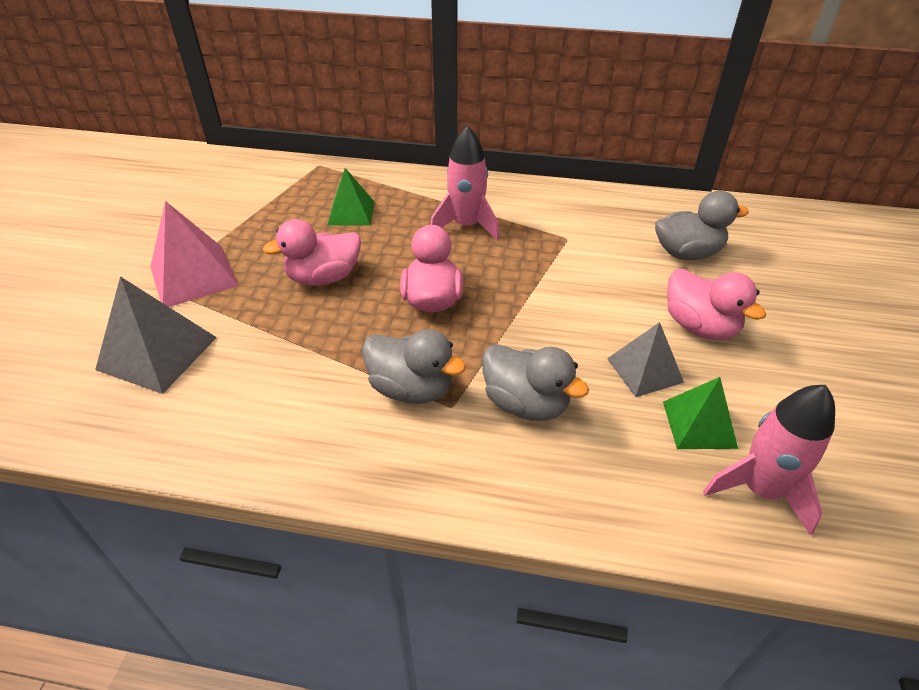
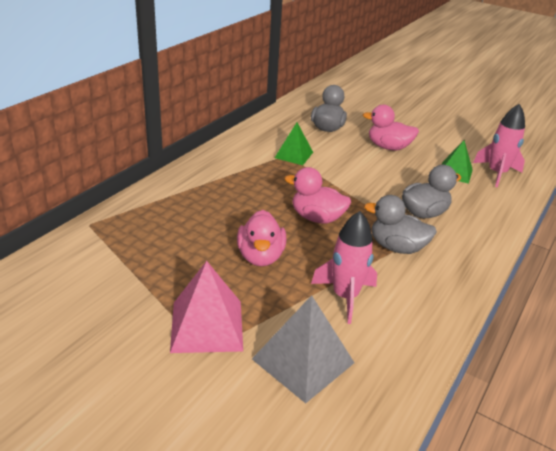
camera: 70 degrees left, 10 degrees down
green pyramid [328,168,375,226] -> green pyramid moved to [275,123,313,165]
grey duck [362,330,466,404] -> grey duck turned 120 degrees counterclockwise [364,195,437,254]
pink rocket [431,125,499,241] -> pink rocket moved to [311,211,377,324]
grey pyramid [607,322,684,397] -> none
pink duck [667,269,766,340] -> pink duck turned 150 degrees counterclockwise [363,105,419,150]

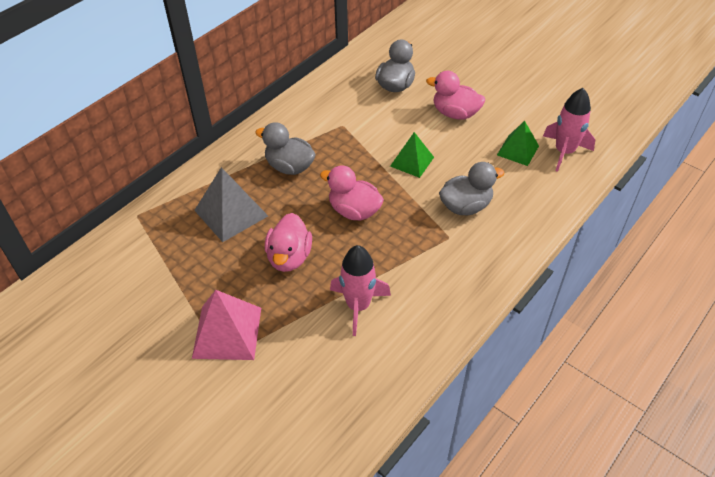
camera: 10 degrees right, 15 degrees up
grey pyramid [252,295,354,403] -> grey pyramid moved to [194,167,268,242]
green pyramid [275,123,313,165] -> green pyramid moved to [390,132,434,178]
grey duck [364,195,437,254] -> grey duck moved to [255,122,316,175]

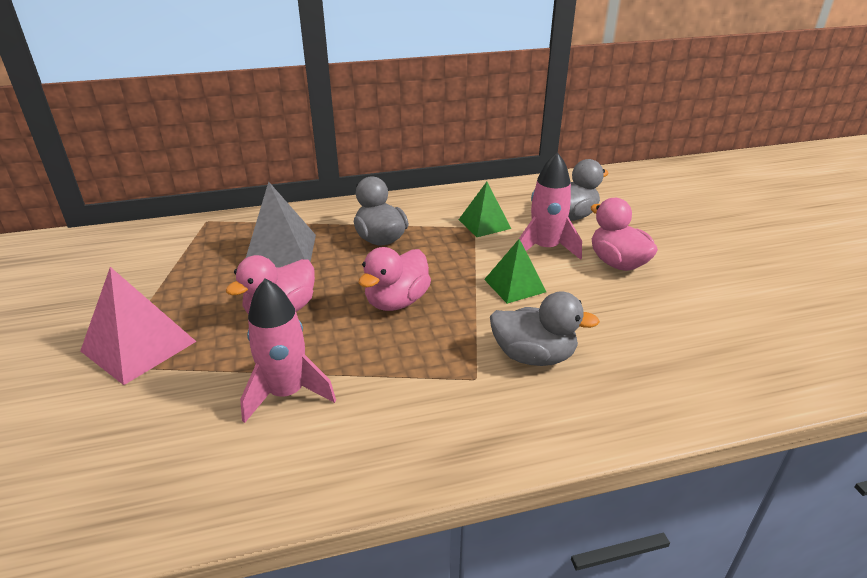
camera: 35 degrees right, 15 degrees down
pink duck [320,166,384,221] -> pink duck turned 120 degrees counterclockwise [359,247,431,311]
green pyramid [497,121,539,166] -> green pyramid moved to [458,182,511,237]
pink rocket [543,88,595,172] -> pink rocket moved to [519,152,582,260]

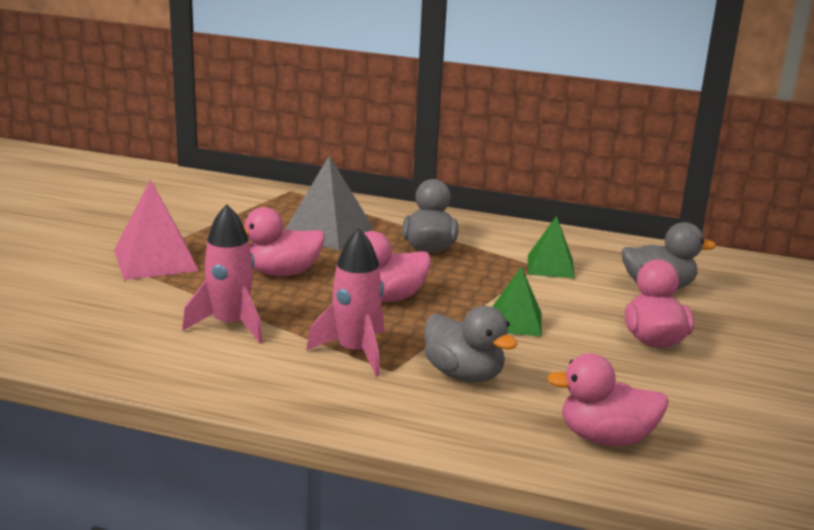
camera: 30 degrees right, 10 degrees down
pink rocket [519,152,582,260] -> pink rocket moved to [306,228,384,376]
none -> pink duck [547,354,669,446]

